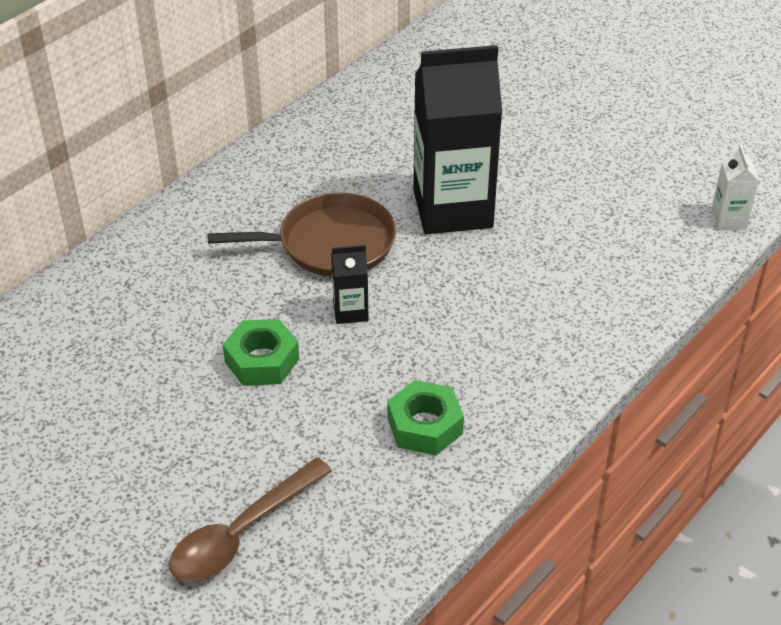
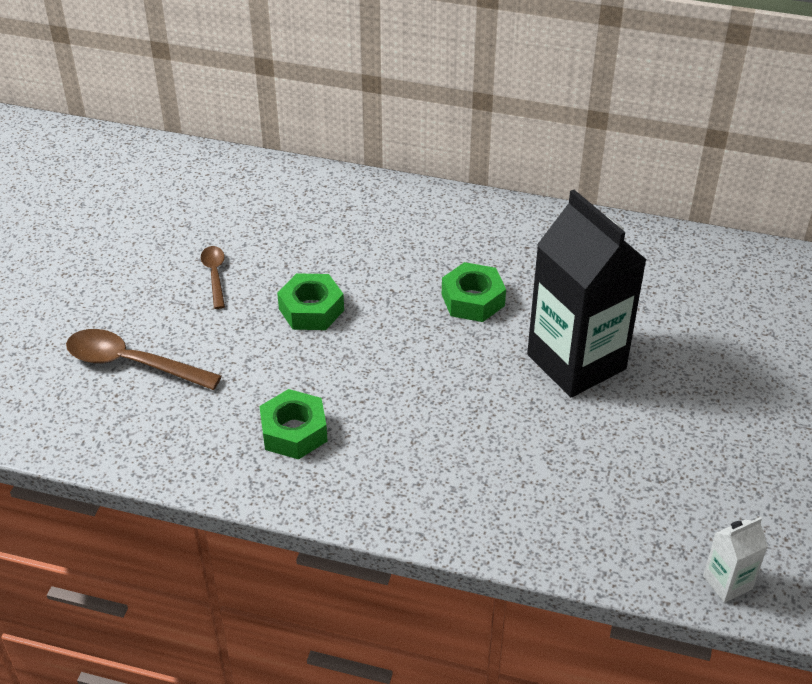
camera: 65 degrees right, 0 degrees up
brown pan [207,192,396,277] -> green nut [442,262,506,322]
black carton [331,245,369,324] -> none
none -> brown spoon [201,246,225,309]

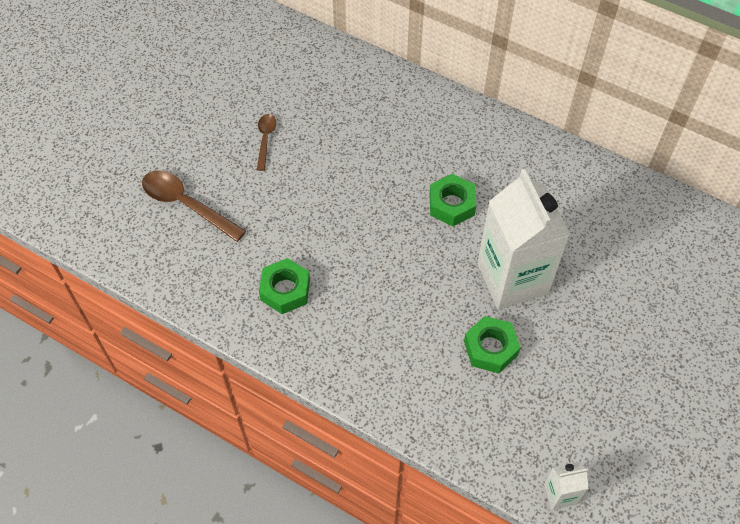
camera: 15 degrees right, 15 degrees up
green nut [277,273,344,330] -> green nut moved to [464,316,520,373]
black carton [527,190,647,397] -> white carton [477,169,570,309]

